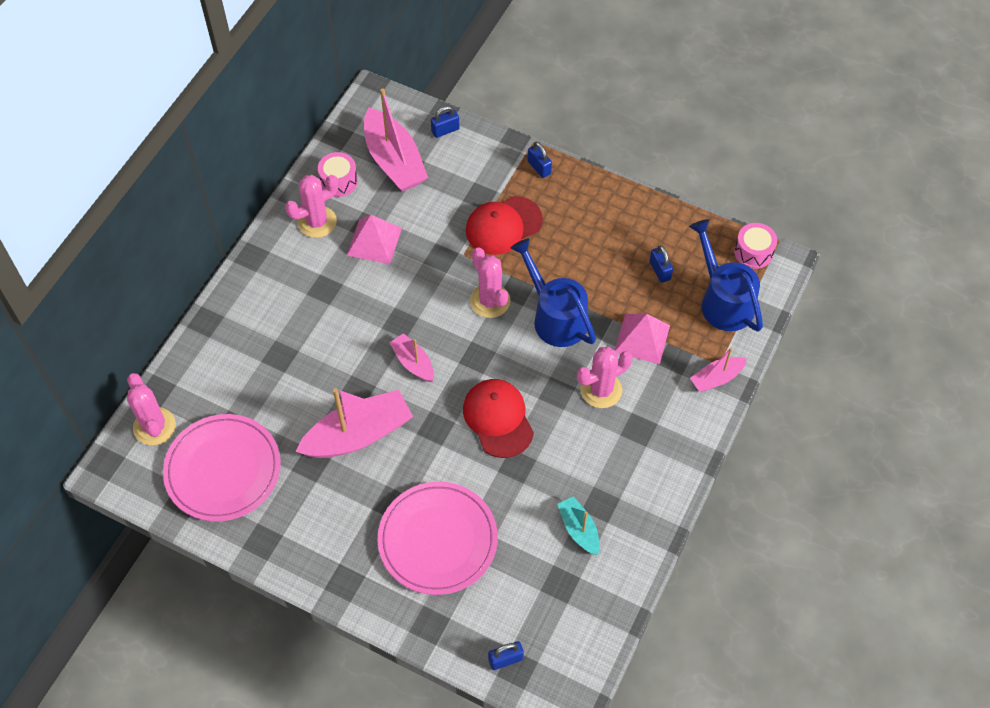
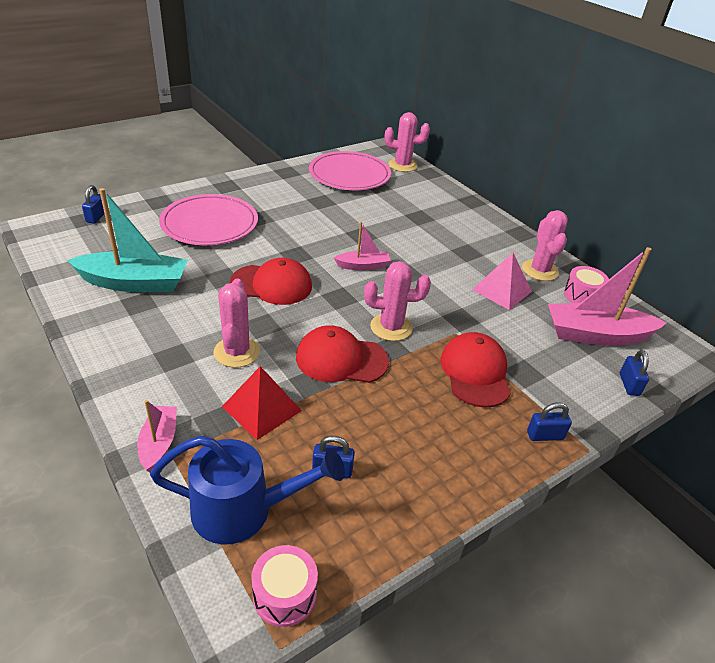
camera: 115 degrees right, 20 degrees down
pink boat [295,388,413,458] -> none
blue watering can [510,238,596,347] -> red cap [296,325,389,383]
turquoise boat [557,496,600,555] -> turquoise boat [67,188,188,292], size x1.87
pink pyramid [615,314,670,364] -> red pyramid [222,366,302,440]

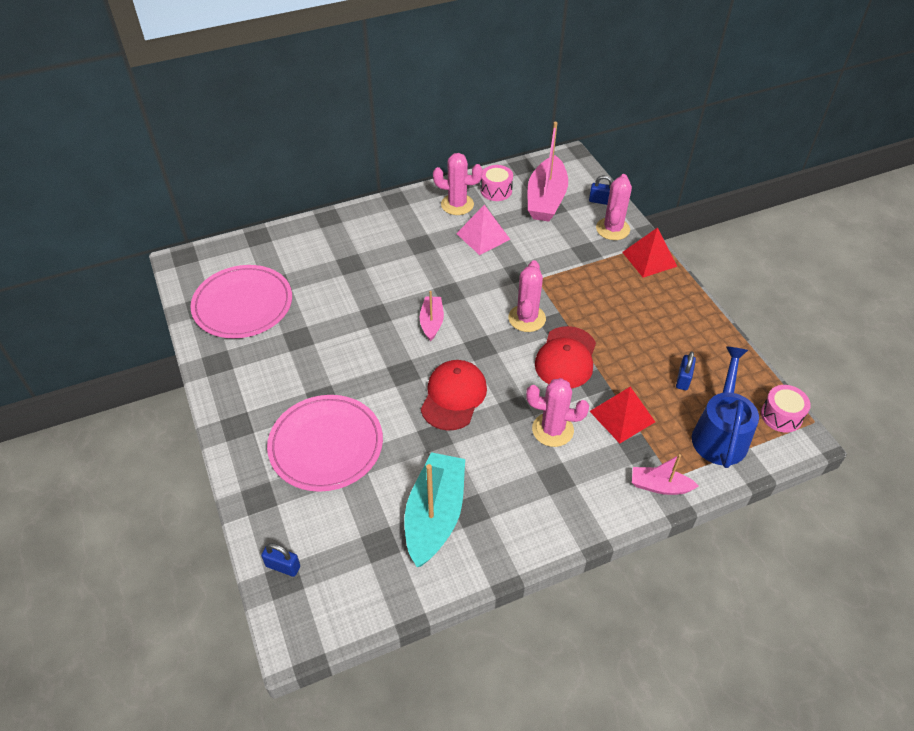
camera: 75 degrees left, 10 degrees up
pink cactus [385,112,430,172] -> pink cactus moved to [596,174,632,240]
red cap [440,332,511,408] -> none
blue padlock [527,402,572,441] -> red pyramid [622,227,677,278]

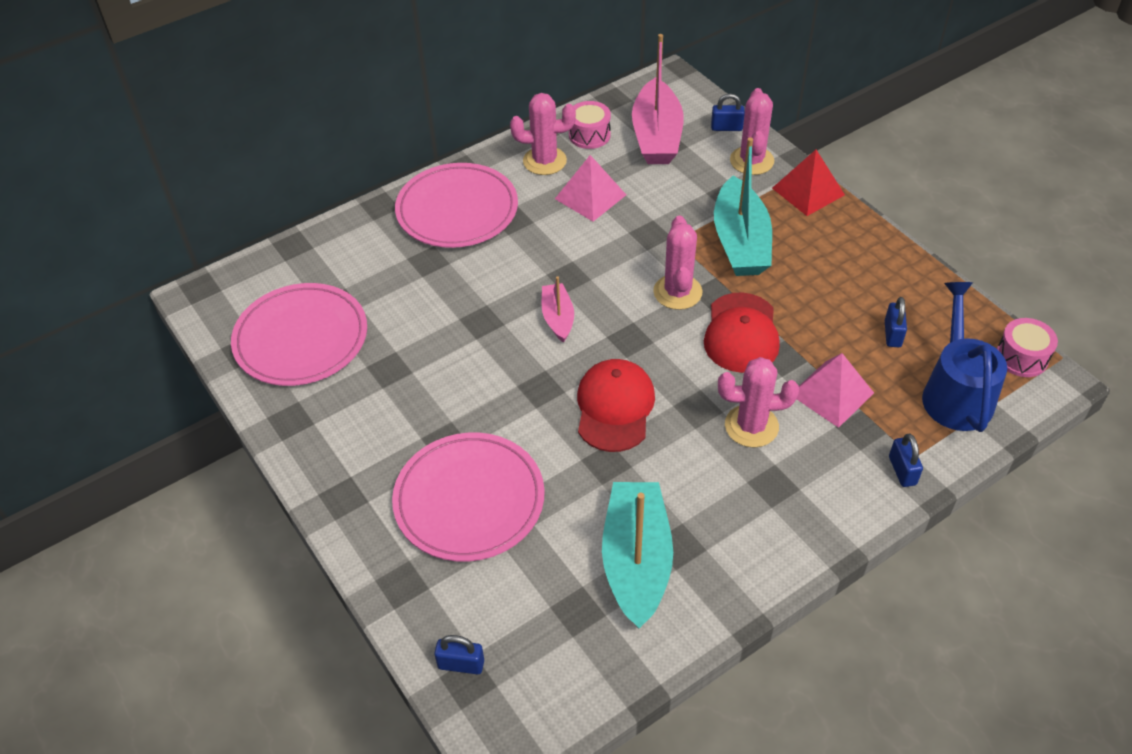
camera: 10 degrees left, 0 degrees up
red pyramid [589,387,655,443] -> pink pyramid [797,353,874,428]
pink boat [632,454,699,495] -> blue padlock [889,433,923,487]
none -> pink plate [395,163,518,248]
none -> turquoise boat [714,137,772,276]

